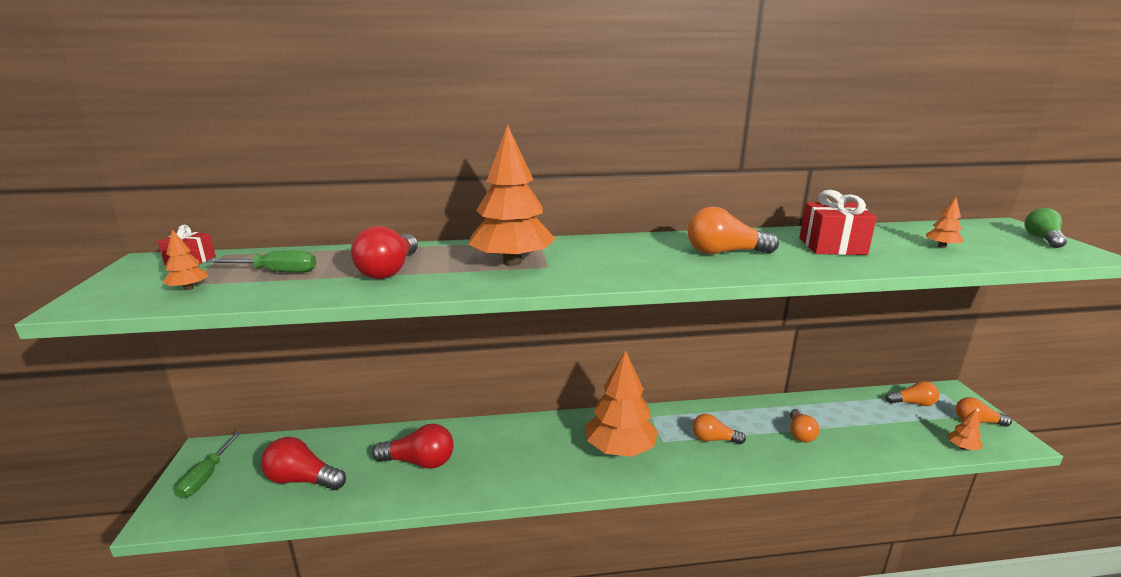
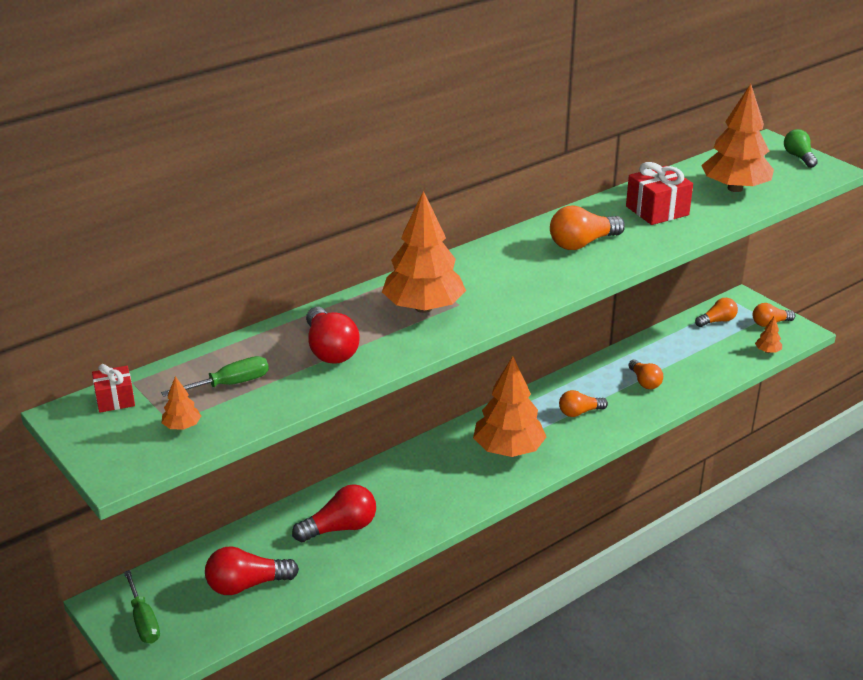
camera: 30 degrees left, 10 degrees up
orange tree [926,197,964,248] -> orange tree [701,84,774,192], size x2.41

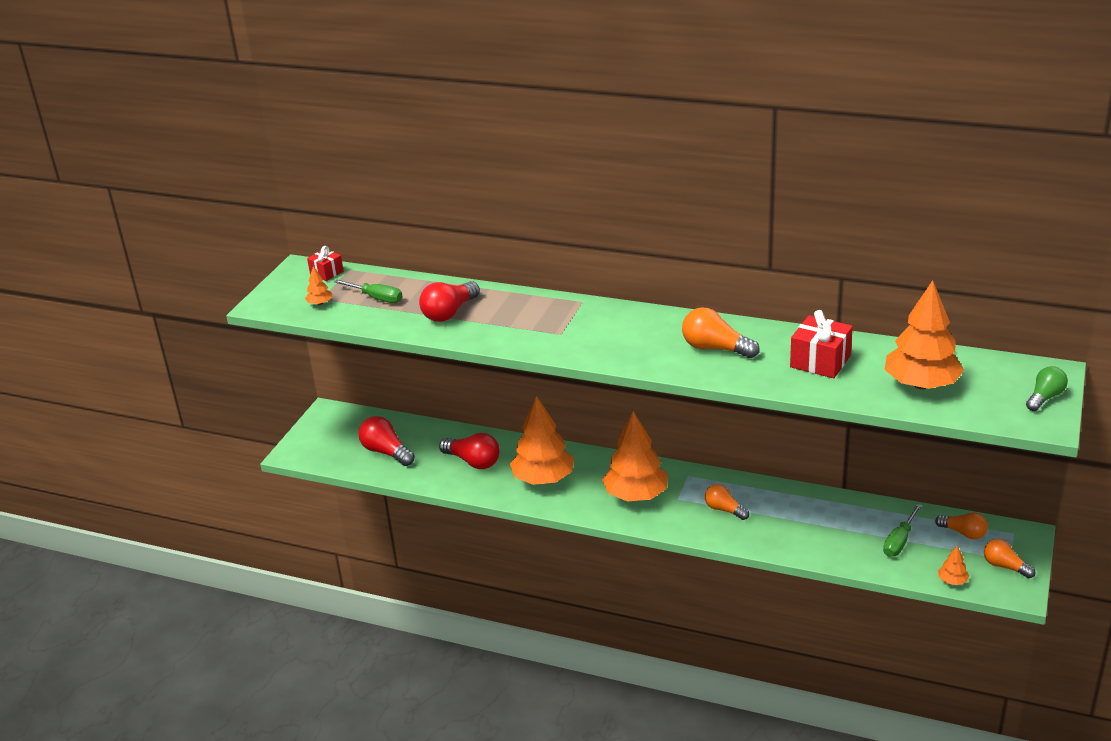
camera: 60 degrees right, 0 degrees up
green screwdriver [124,570,160,643] -> green screwdriver moved to [883,504,922,557]
orange tree [382,191,466,313] -> orange tree moved to [510,396,574,485]
orange light bulb [628,359,663,389] -> none

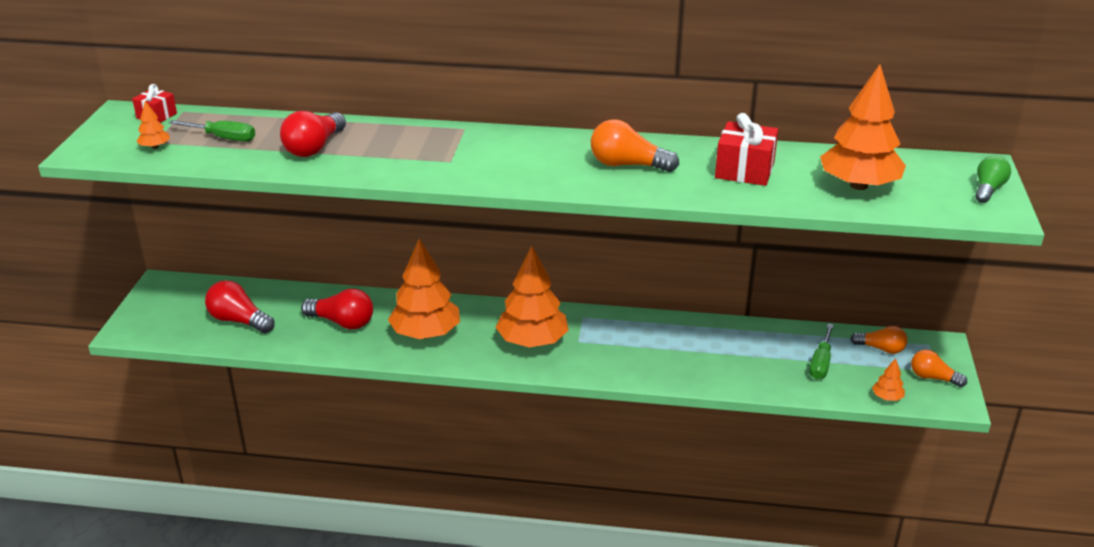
camera: 15 degrees left, 0 degrees up
orange light bulb [705,484,749,520] -> none

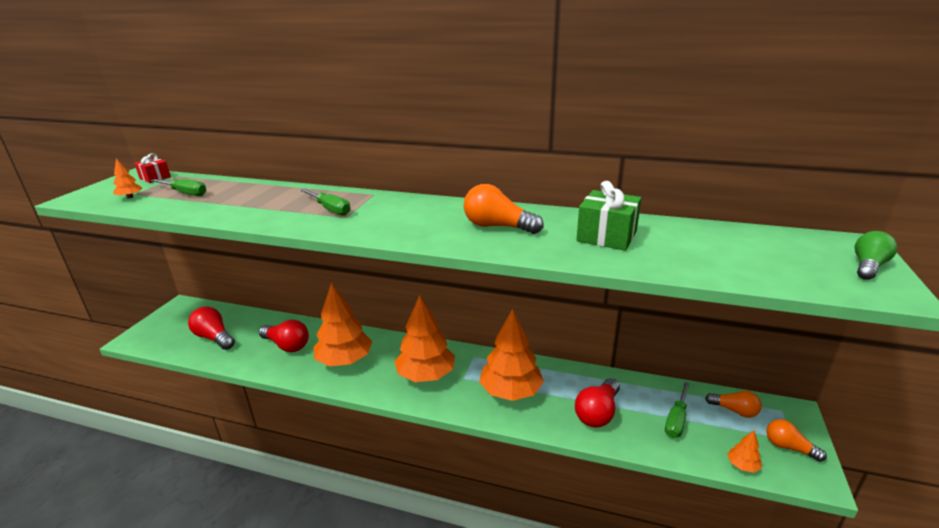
camera: 10 degrees right, 5 degrees down
red light bulb [280,111,346,157] -> red light bulb moved to [575,378,620,428]
red gift [715,113,778,186] -> green gift [576,181,641,251]
orange tree [820,64,906,190] -> orange tree moved to [479,309,544,401]
none -> green screwdriver [300,189,350,216]

